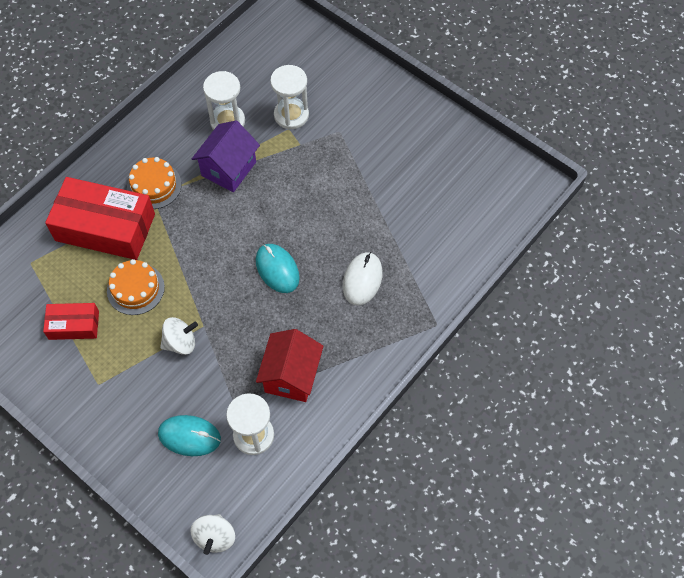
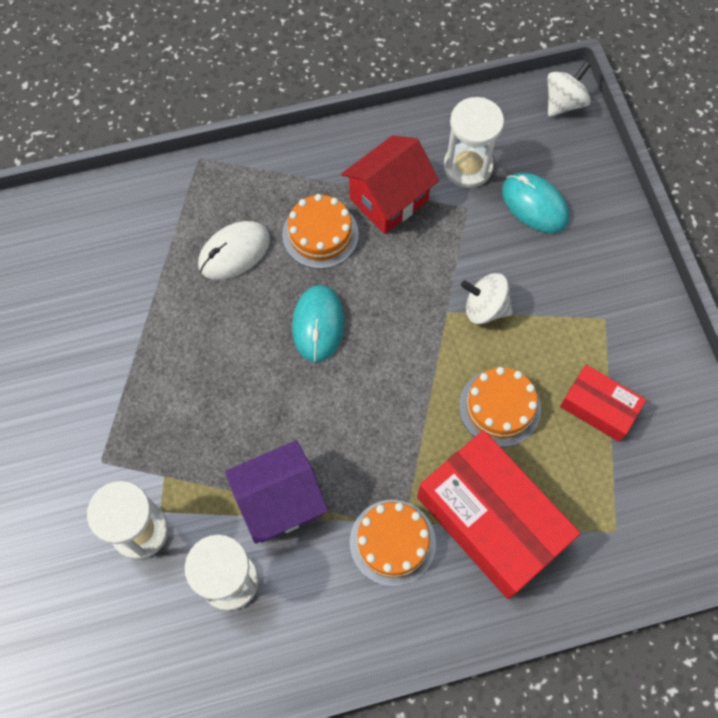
camera: 145 degrees left, 5 degrees up
none -> orange cake [282,194,359,269]

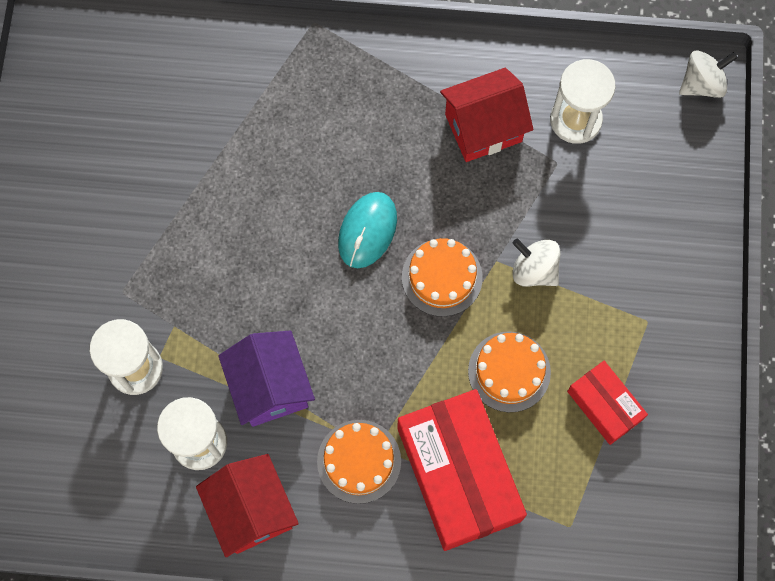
camera: 20 degrees right, 5 degrees up
white mouse [198,221,270,280] -> none
purple house [225,440,328,544] -> purple house turned 75 degrees clockwise [218,331,315,427]
orange cake [282,194,359,269] -> orange cake moved to [402,238,483,317]
turquoise mouse [502,172,569,233] -> none
none -> red house [196,454,299,557]

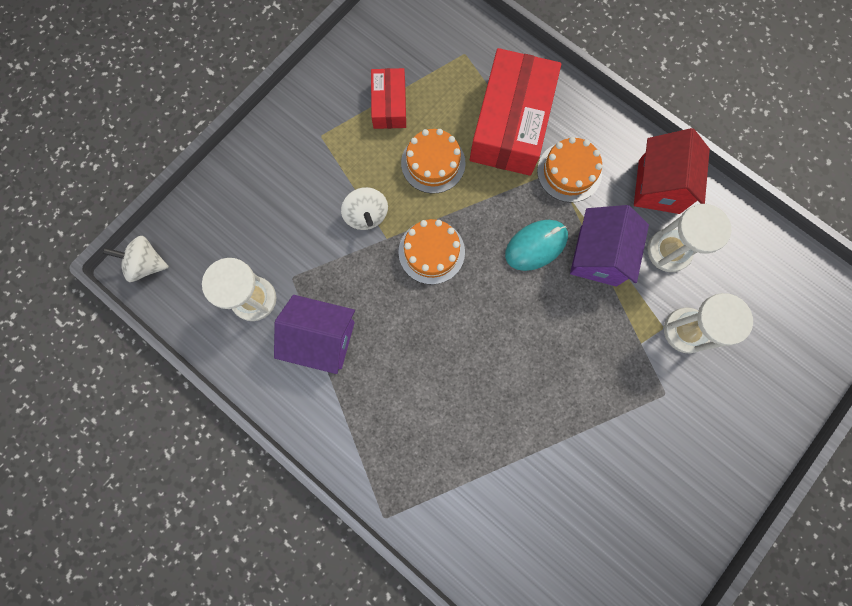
camera: 145 degrees left, 5 degrees up
turquoise mouse [338,192,397,268] -> turquoise mouse moved to [505,220,568,271]
red house [440,68,533,162] -> purple house [274,295,355,374]

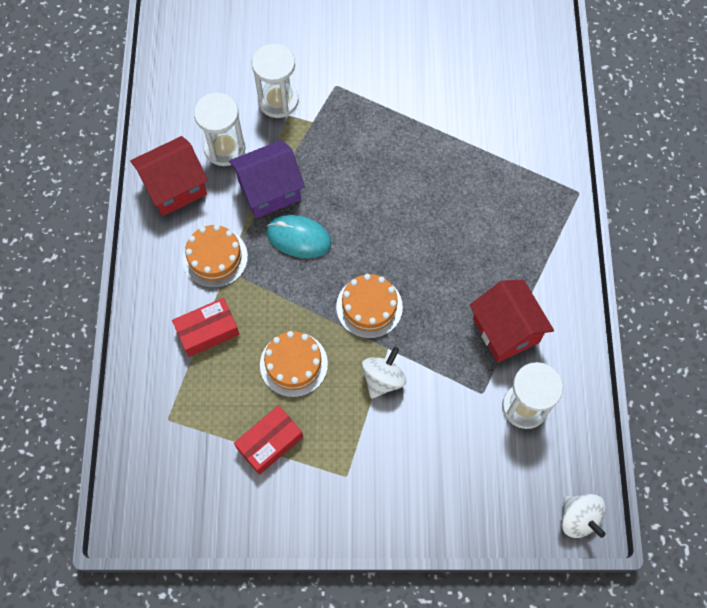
camera: 130 degrees left, 10 degrees down
purple house [274,295,355,374] -> red house [470,280,554,363]
red box [470,48,561,176] -> red box [172,298,240,357], size x0.53

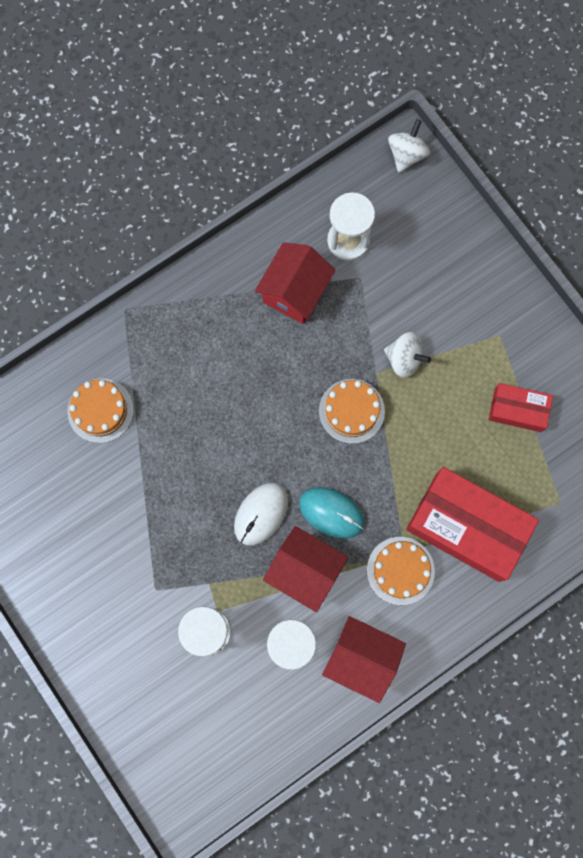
camera: 125 degrees left, 10 degrees up
red box [172,298,240,357] -> red box [406,467,539,582], size x1.90
purple house [229,140,305,218] -> red house [263,526,348,612]
orange cake [260,331,328,397] -> orange cake moved to [67,378,134,443]
turquoise mouse [266,215,331,258] -> turquoise mouse turned 45 degrees counterclockwise [299,487,365,539]
white spinning top [362,347,406,399] -> white spinning top turned 150 degrees counterclockwise [384,332,431,378]
none -> white mouse [234,483,288,546]

